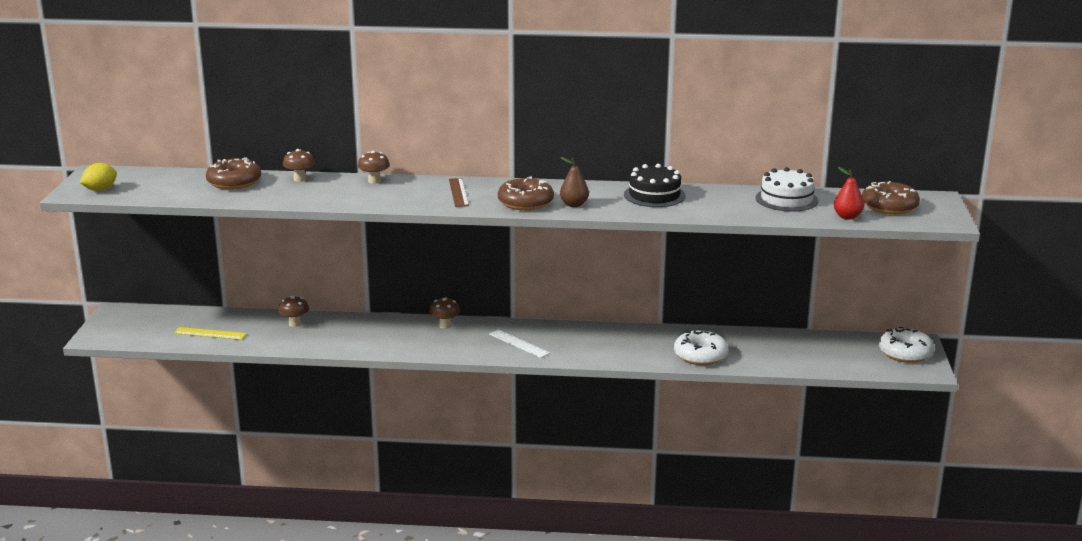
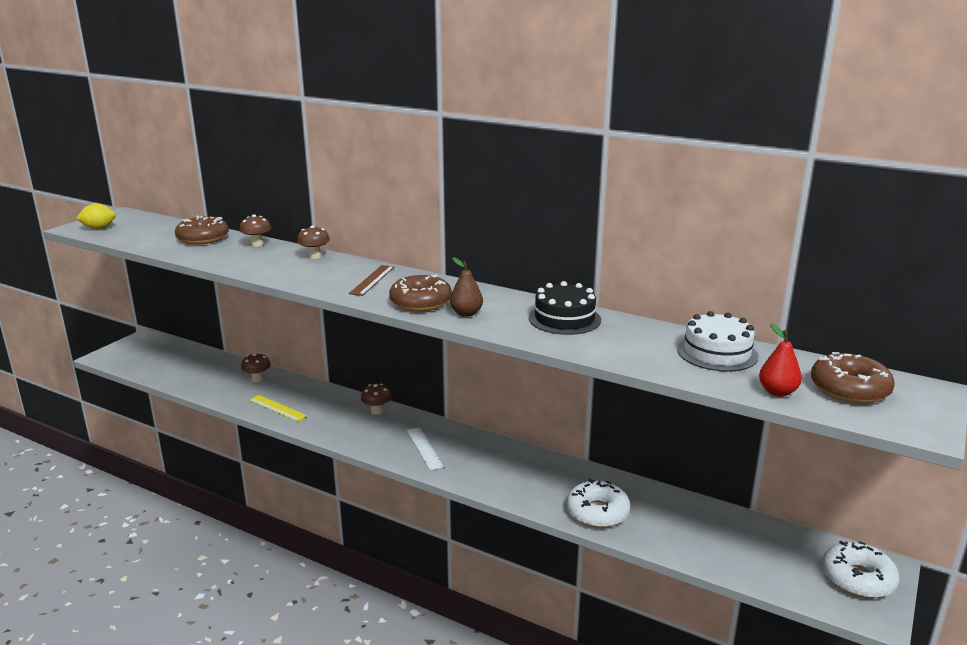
camera: 25 degrees right, 0 degrees up
yellow ruler [174,327,247,340] -> yellow ruler moved to [249,395,307,422]

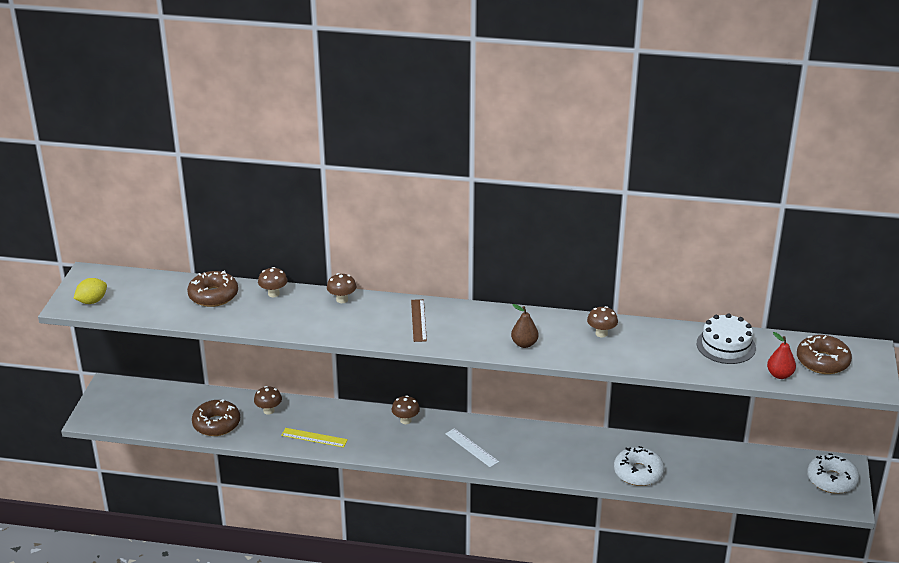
camera: 20 degrees left, 10 degrees up
brown donut [389,275,452,312] -> brown donut moved to [192,399,240,436]
black cake [529,281,601,335] -> brown mushroom [587,306,618,338]

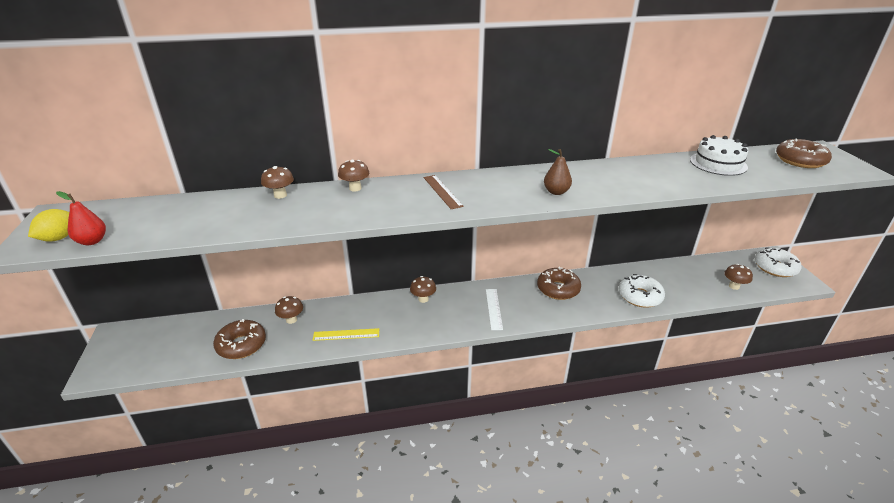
camera: 20 degrees left, 0 degrees up
brown donut [187,271,238,307] -> brown donut moved to [537,266,581,300]
white ruler [445,428,499,467] -> white ruler turned 60 degrees clockwise [486,289,503,330]
brown mushroom [587,306,618,338] -> brown mushroom moved to [724,264,753,290]
red pear [767,332,796,379] -> red pear moved to [56,191,106,245]

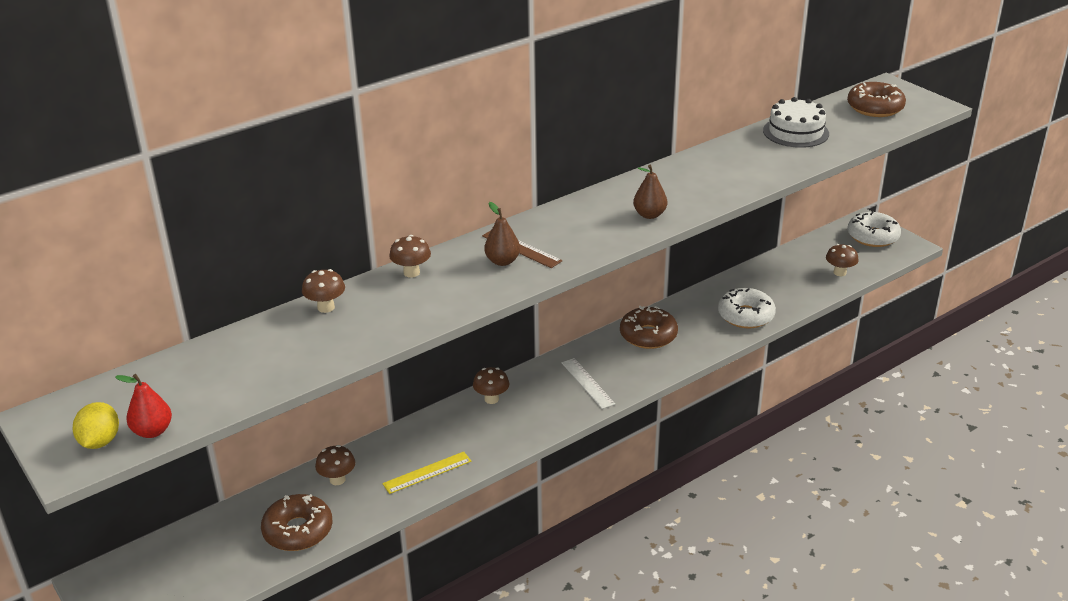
camera: 25 degrees left, 0 degrees up
none -> brown pear [484,202,520,266]

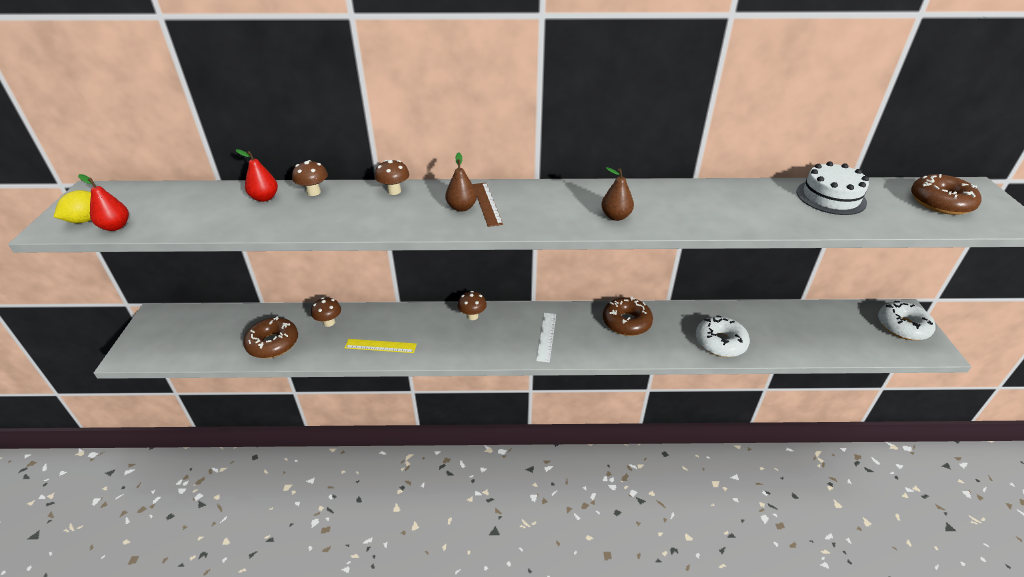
camera: 35 degrees right, 5 degrees up
brown mushroom [826,244,858,276] -> none
none -> red pear [236,149,278,202]

